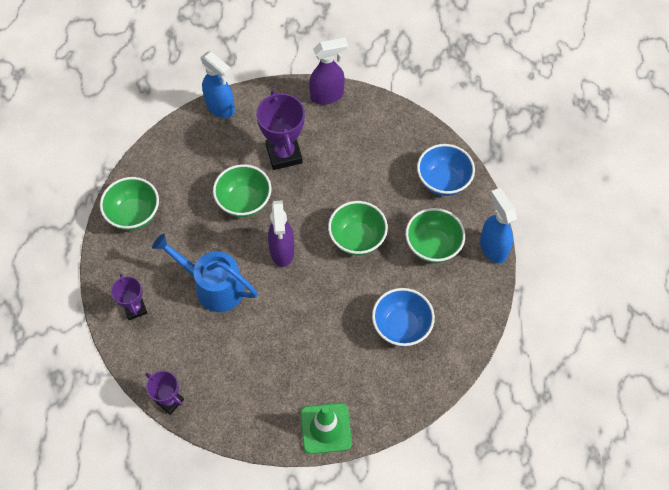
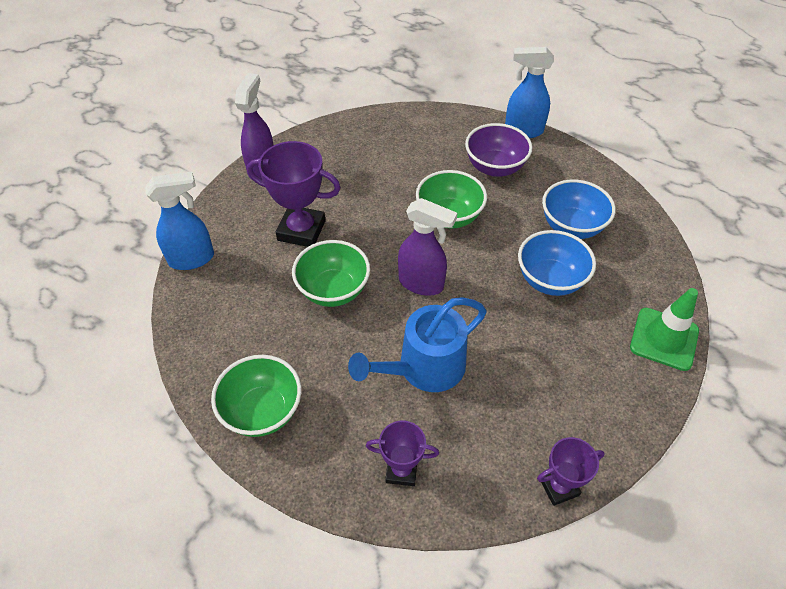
camera: 60 degrees left, 10 degrees down
green bowl [405,208,465,263] -> purple bowl [465,123,532,177]
blue bowl [417,144,475,196] -> blue bowl moved to [518,230,596,296]

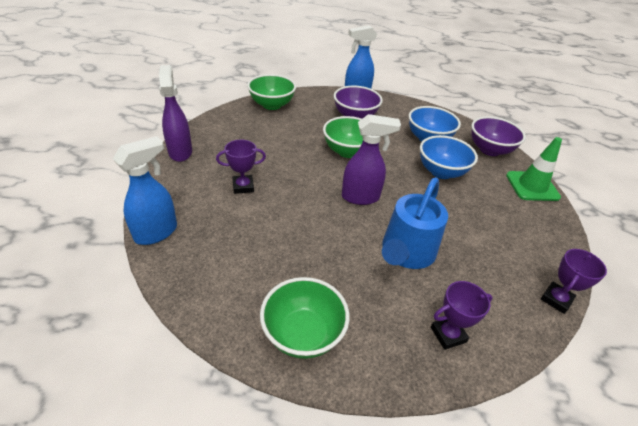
camera: 30 degrees left, 10 degrees down
purple trophy [247,141,341,247] -> purple trophy [216,140,266,194], size x0.59
green bowl [292,240,370,307] -> green bowl moved to [247,74,296,110]
none -> purple bowl [471,116,526,156]

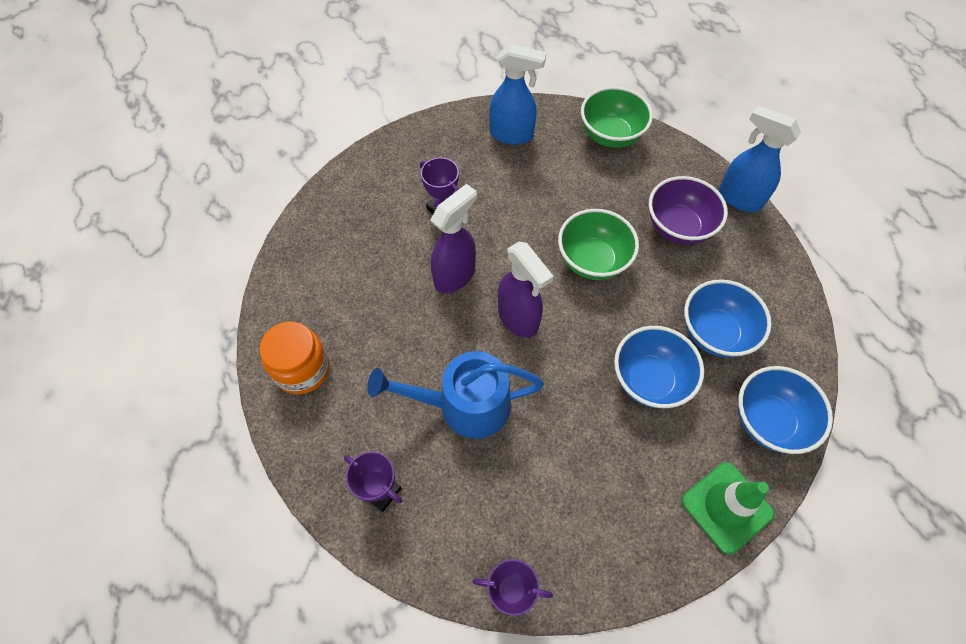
camera: 60 degrees right, 20 degrees up
blue spray bottle [113,136,177,245] -> blue spray bottle moved to [490,44,546,145]
purple spray bottle [159,65,192,162] -> purple spray bottle moved to [430,184,477,293]
green bowl [260,277,350,359] -> orange jar [260,321,330,394]
purple bowl [471,116,526,156] -> blue bowl [738,366,833,454]

